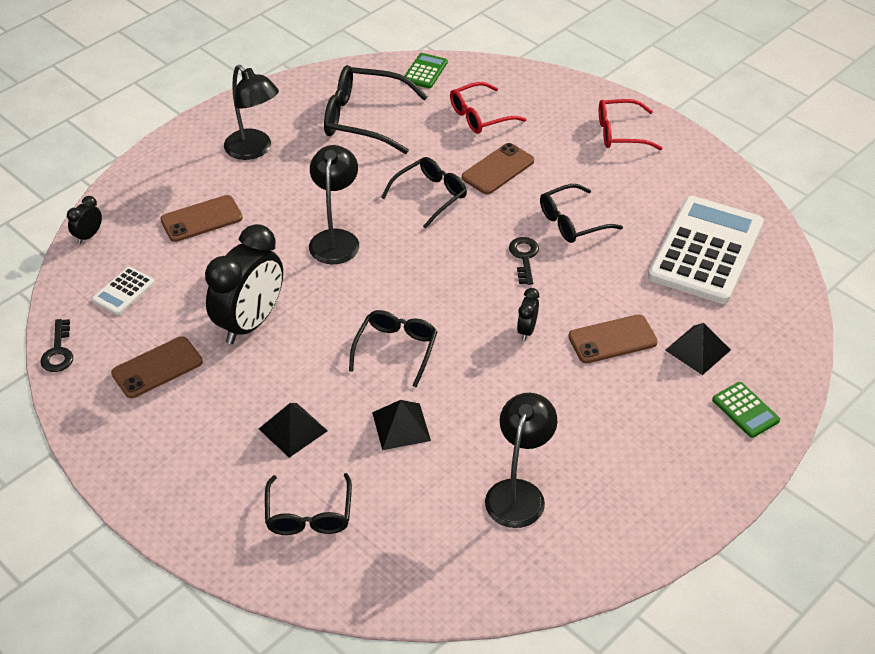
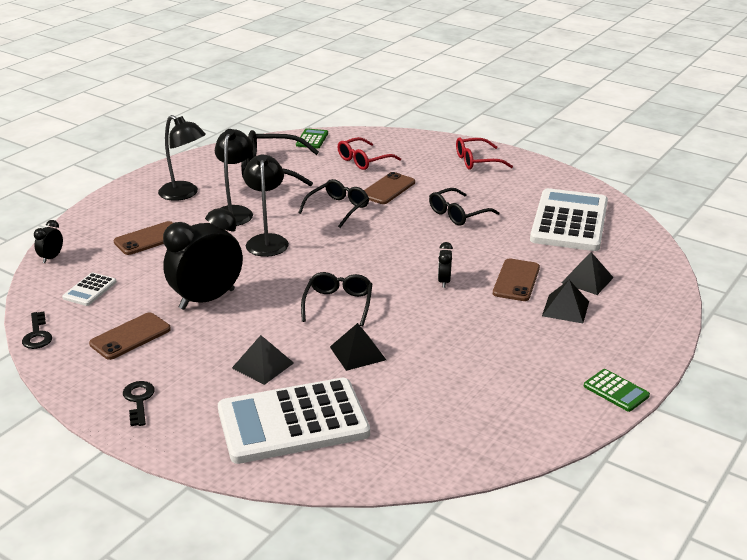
camera: 10 degrees left, 15 degrees down
black clock [205,224,283,344] -> black clock turned 150 degrees counterclockwise [163,208,243,310]
black glasses [265,473,352,535] -> white calculator [218,378,370,464]
black lamp [485,393,557,528] -> black lamp moved to [215,129,253,226]
black key [509,237,539,285] -> black key moved to [123,381,155,426]
brown phone [568,314,658,363] -> brown phone turned 45 degrees counterclockwise [493,259,540,301]
green calculator [712,382,780,438] -> green calculator moved to [584,369,650,412]
none -> black pyramid [542,280,589,323]

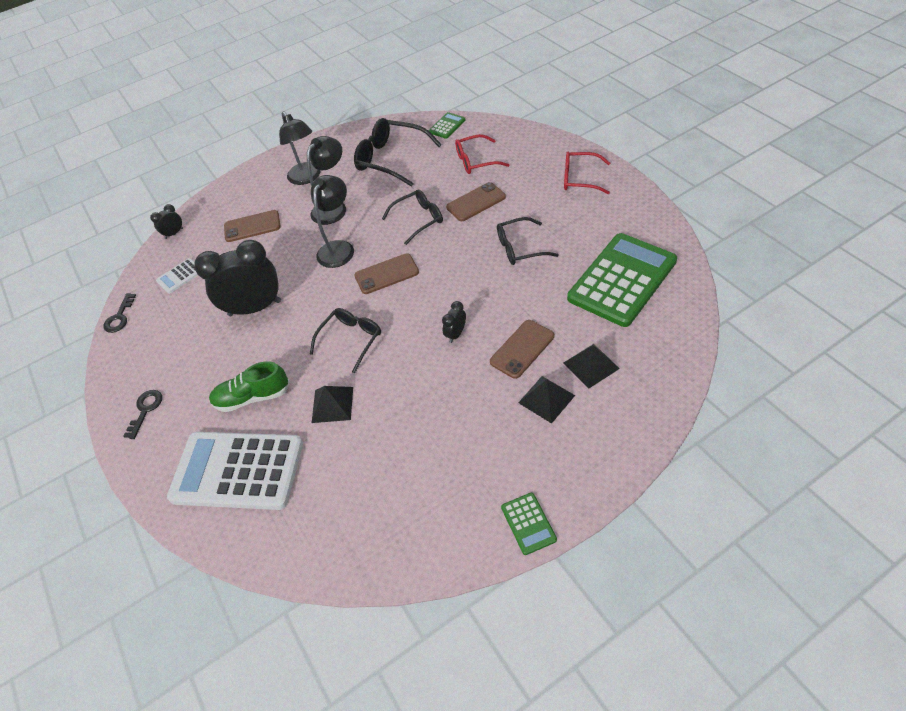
camera: 30 degrees right, 20 degrees up
brown phone [89,312,171,360] -> brown phone moved to [354,253,419,294]
black pyramid [232,335,294,385] -> green shoe [209,361,290,412]
white calculator [530,188,608,251] -> green calculator [567,233,677,327]

